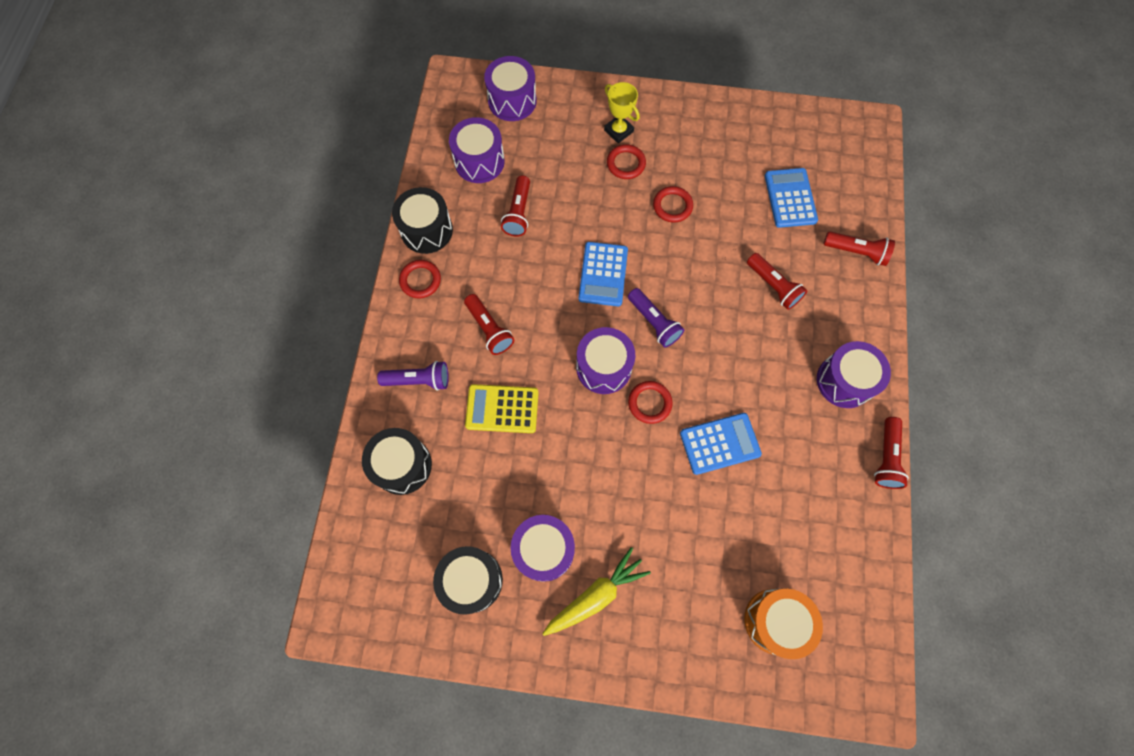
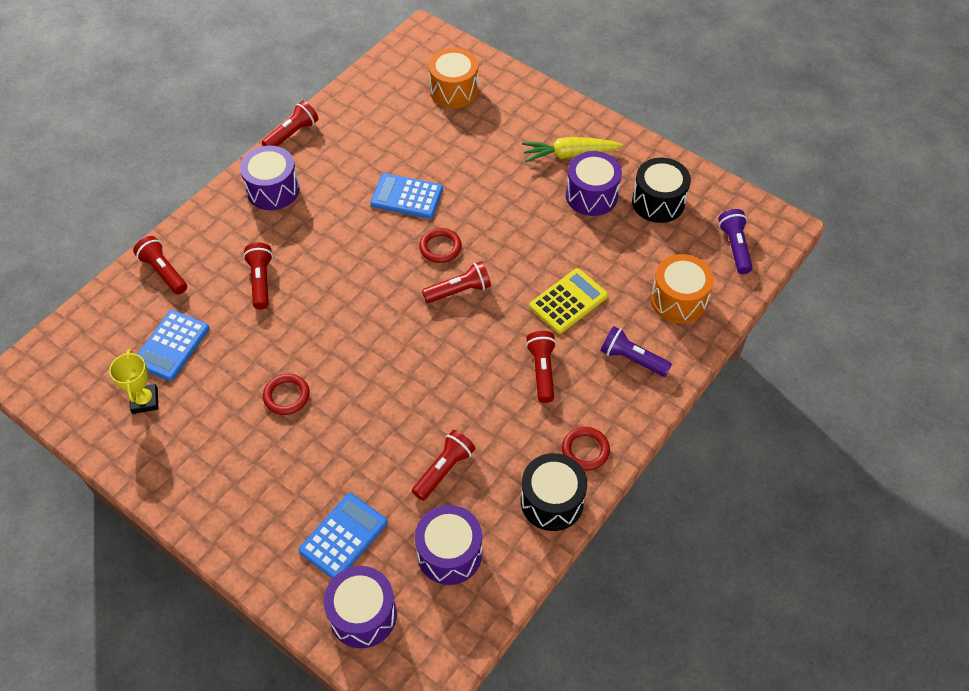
camera: 150 degrees left, 15 degrees down
black drum [362,428,432,495] -> orange drum [651,254,714,323]
yellow calculator [465,384,539,433] -> yellow calculator turned 75 degrees counterclockwise [529,268,608,334]
purple drum [576,327,635,394] -> red flashlight [422,261,491,303]
blue calculator [579,242,628,306] -> blue calculator moved to [298,493,388,579]
yellow trophy [604,82,640,143] -> yellow trophy moved to [109,349,158,414]
red ring [607,144,646,179] -> none
purple flashlight [628,288,684,348] -> purple flashlight moved to [718,209,753,274]

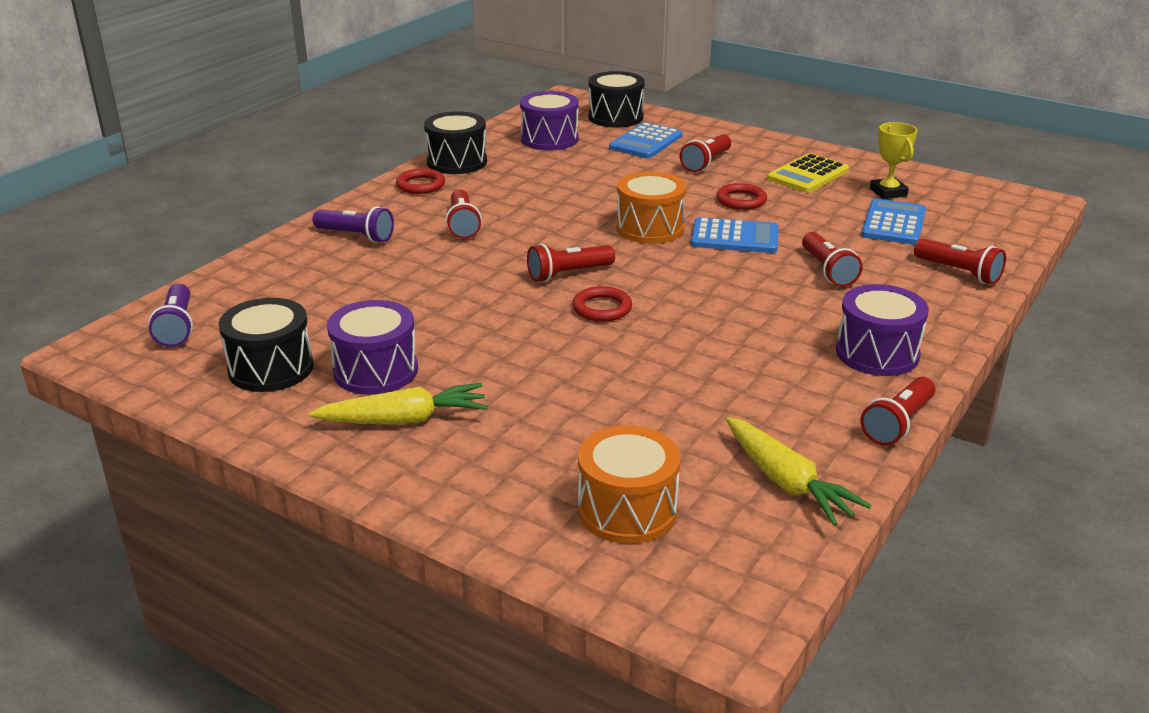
camera: 175 degrees right, 25 degrees down
purple drum [324,566,397,648] -> black drum [588,71,645,128]
blue calculator [370,173,443,219] -> blue calculator moved to [691,217,779,253]
red flashlight [412,430,476,501] -> red flashlight moved to [680,134,731,172]
yellow calculator [529,268,608,334] -> yellow calculator moved to [767,153,849,193]
orange drum [651,254,714,323] -> orange drum moved to [616,171,686,244]
none -> yellow carrot [726,417,871,526]

